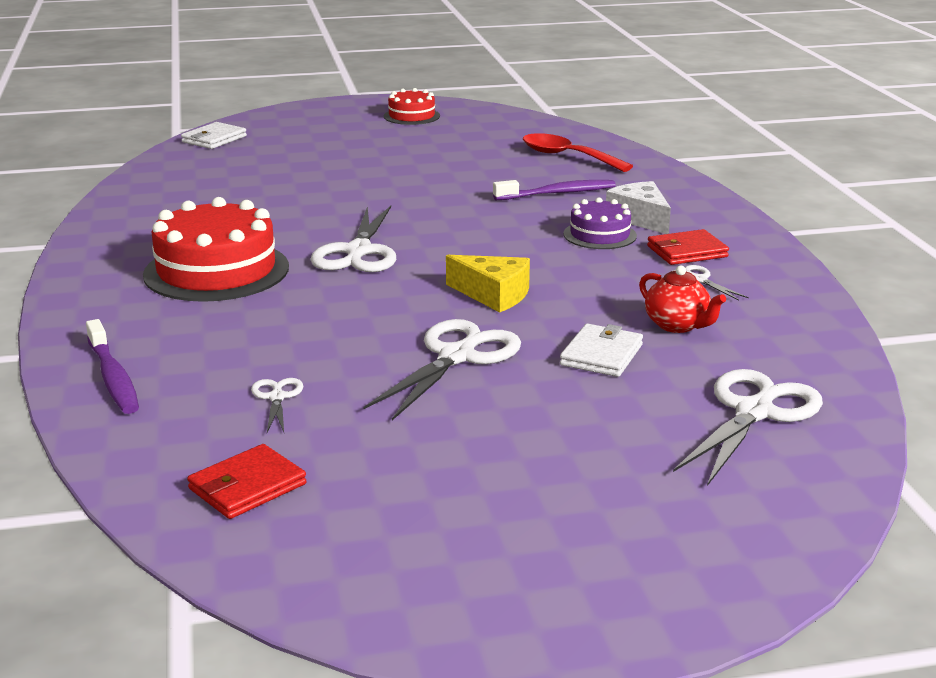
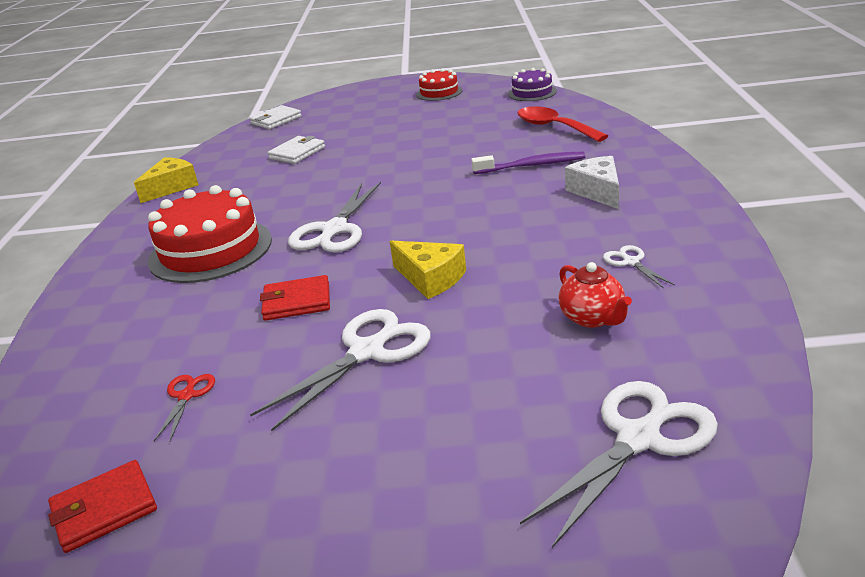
camera: 15 degrees right, 5 degrees up
purple toothbrush [86,319,139,414] -> none
white scissors [251,378,303,432] -> red scissors [154,374,215,442]
white wallet [560,324,643,377] -> white wallet moved to [267,136,325,164]
purple cake [563,197,637,249] -> purple cake moved to [508,68,557,101]
red wallet [647,229,729,265] -> red wallet moved to [260,275,330,321]
none -> yellow cheese [134,157,199,203]

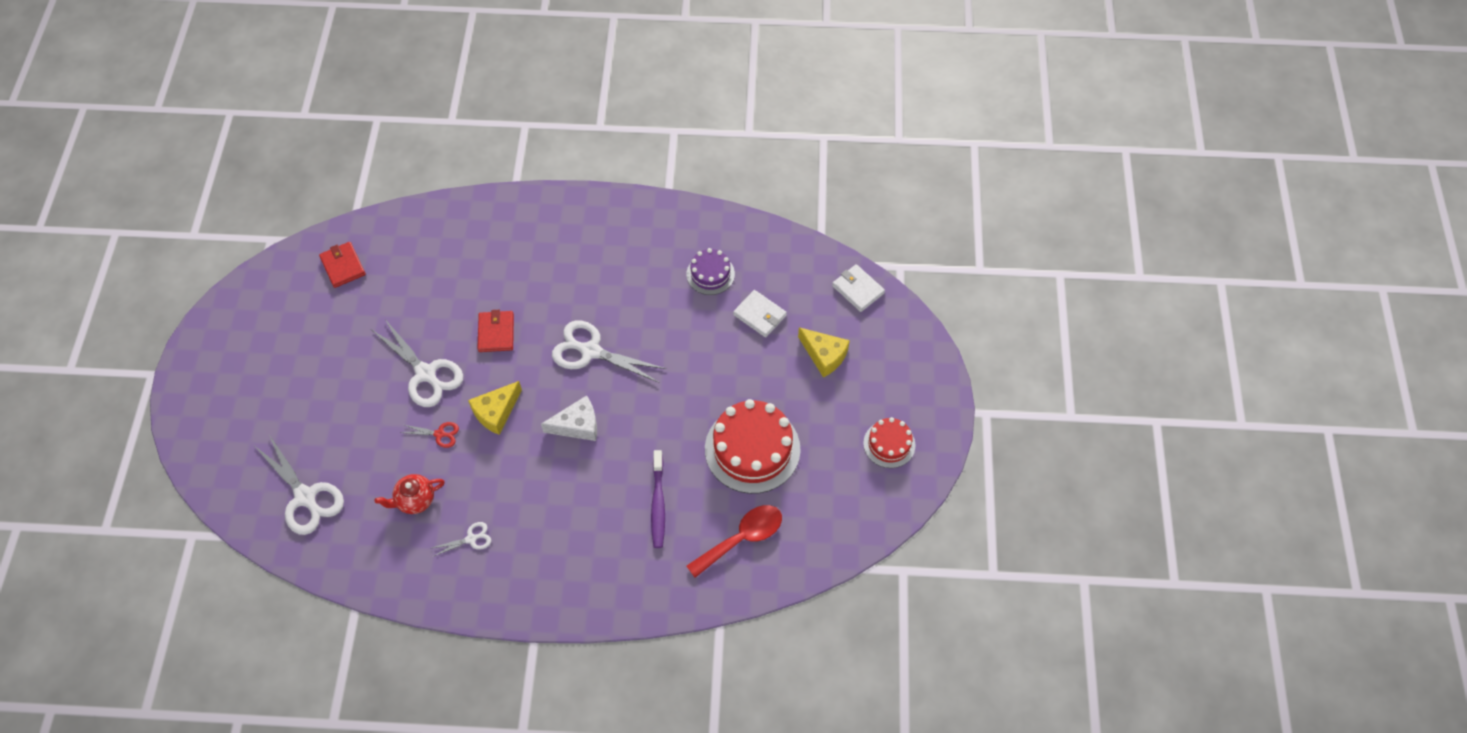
camera: 90 degrees right, 30 degrees up
yellow cheese [134,157,199,203] -> yellow cheese moved to [798,327,850,378]
red cake [148,185,272,283] -> red cake moved to [705,399,801,494]
red scissors [154,374,215,442] -> red scissors moved to [401,422,459,448]
purple cake [508,68,557,101] -> purple cake moved to [686,248,735,295]
white cheese [565,156,619,209] -> white cheese moved to [541,395,597,441]

